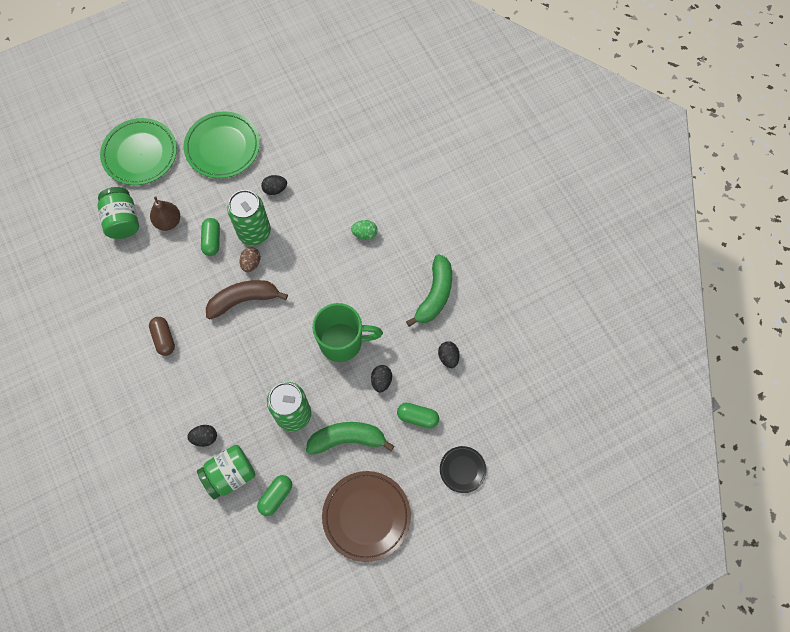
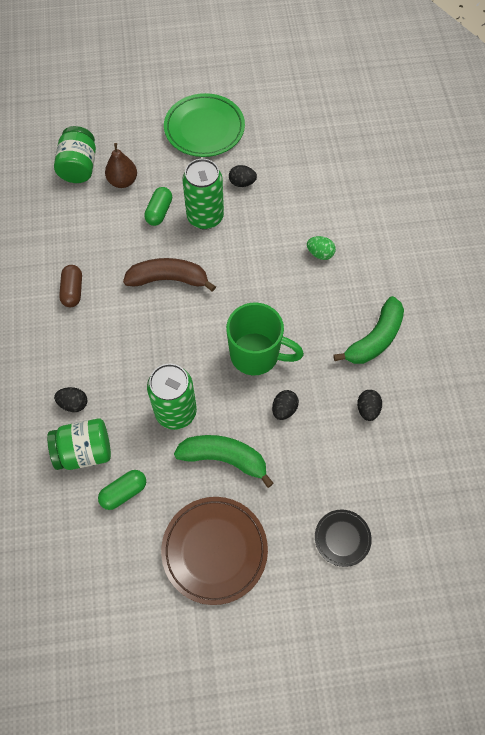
camera: 20 degrees right, 5 degrees down
green plate [100,118,177,185] -> none
brown egg [239,247,261,272] -> none
green capsule [397,403,439,428] -> none

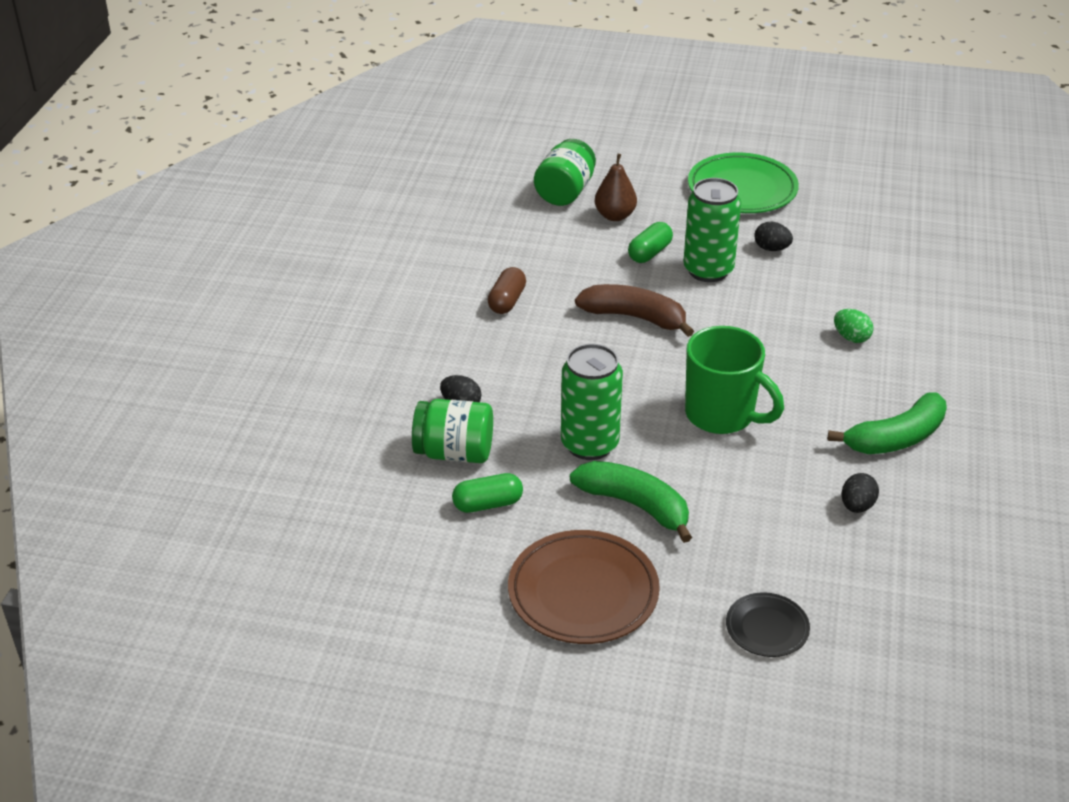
camera: 20 degrees right, 25 degrees down
black egg [272,390,299,420] -> none

